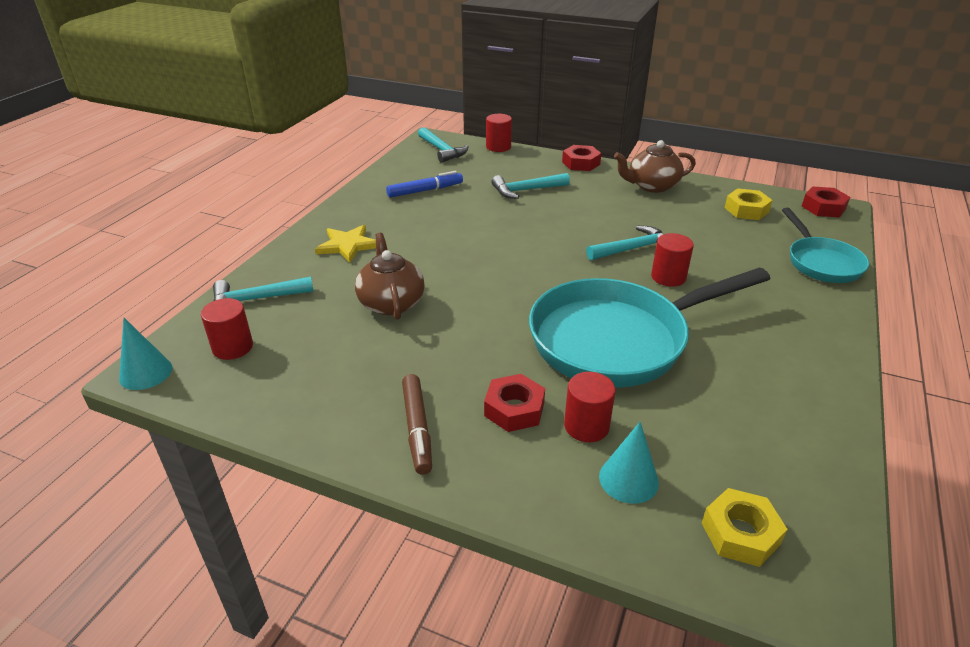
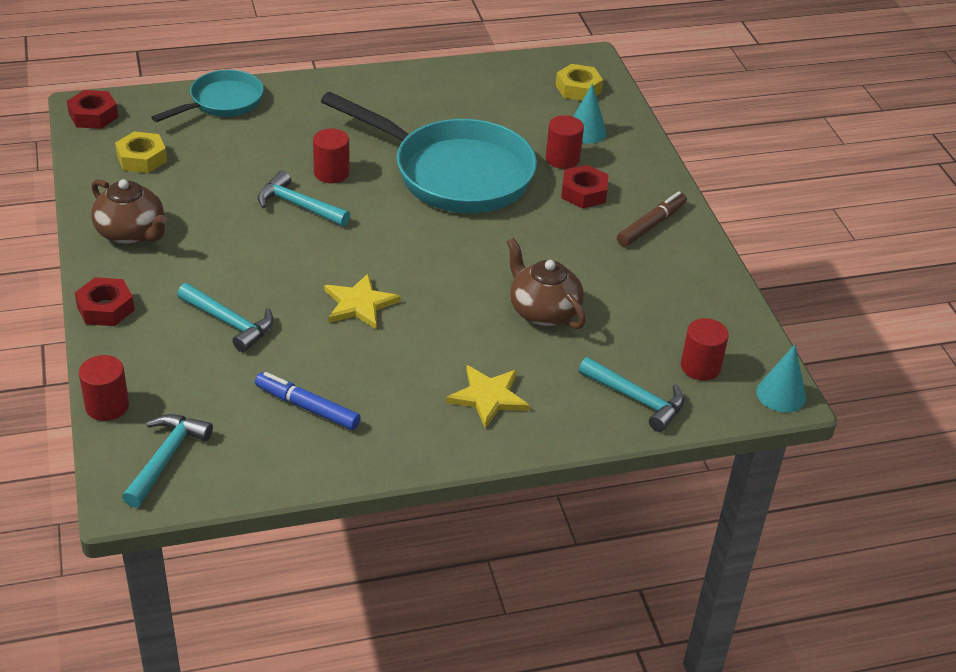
camera: 130 degrees left, 5 degrees up
brown teapot [355,233,425,320] -> brown teapot turned 105 degrees clockwise [507,238,586,329]
none -> yellow star [324,273,401,330]

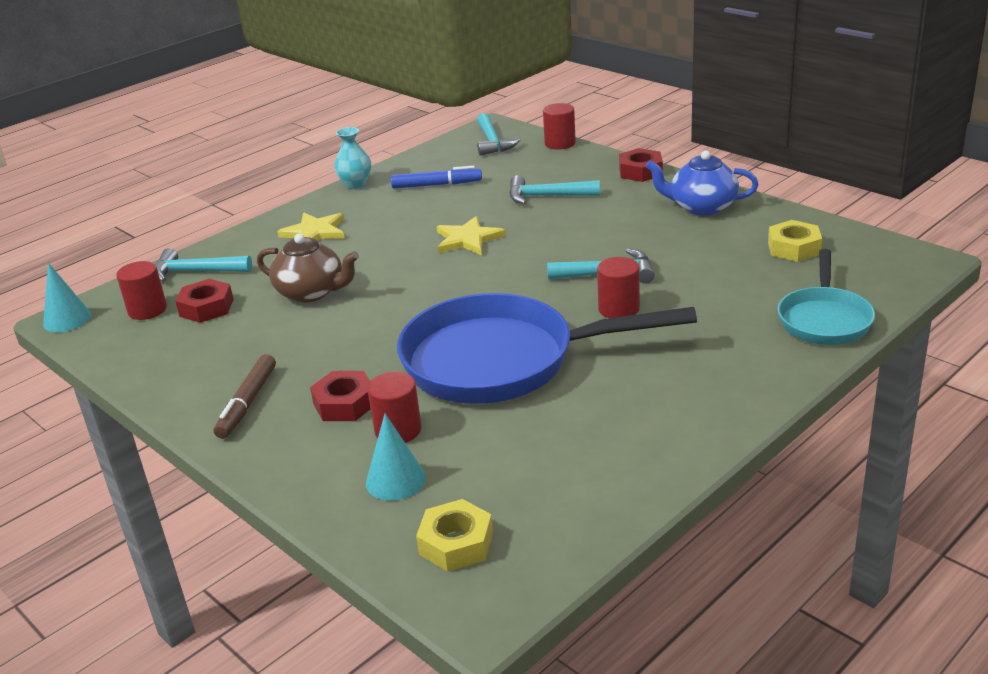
camera: 155 degrees right, 10 degrees down
red nut [67,90,118,129] -> red nut moved to [175,279,234,323]
brown teapot [91,179,168,244] -> blue teapot [646,151,758,216]
turquoise pan [321,92,537,213] -> blue pan [397,293,697,404]
none -> turquoise vase [334,127,371,189]

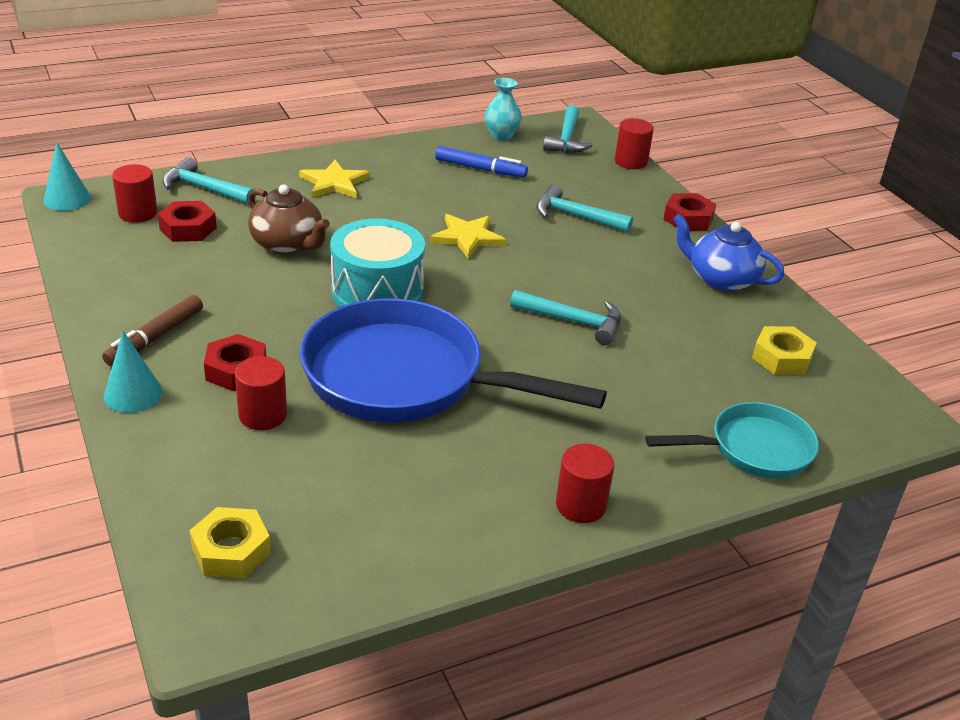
camera: 15 degrees right, 5 degrees up
turquoise vase [334,127,371,189] -> turquoise vase moved to [484,78,522,141]
turquoise cone [366,413,426,501] -> turquoise cone moved to [104,331,163,413]
red cylinder [597,257,640,318] -> red cylinder moved to [556,444,614,523]
turquoise pan [777,249,875,345] -> turquoise pan turned 135 degrees counterclockwise [645,402,819,479]
none -> turquoise drum [330,219,425,307]

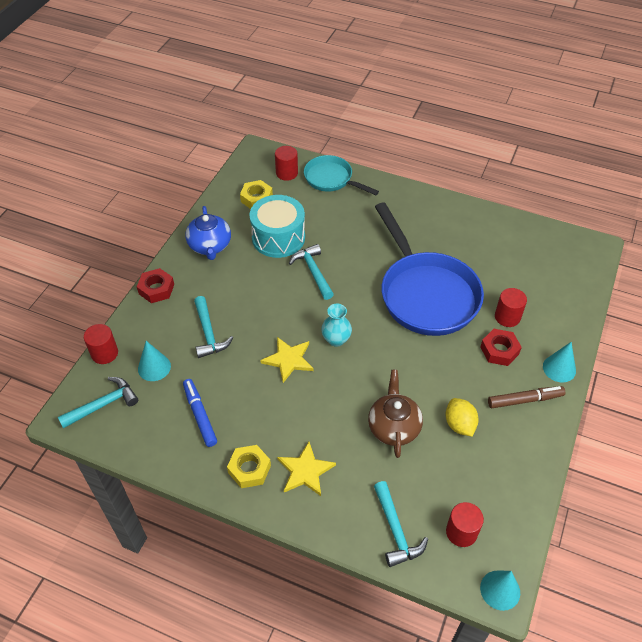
camera: 130 degrees left, 15 degrees up
red nut [158,201,217,242] -> none
yellow nut [189,507,271,578] -> yellow nut moved to [227,445,271,488]
turquoise drum [330,219,425,307] -> turquoise drum moved to [250,195,305,258]
turquoise vase [484,78,522,141] -> turquoise vase moved to [321,304,352,347]
red cylinder [556,444,614,523] -> red cylinder moved to [275,146,298,181]
none -> turquoise cone [138,341,171,381]
none -> yellow lemon [446,398,479,437]

